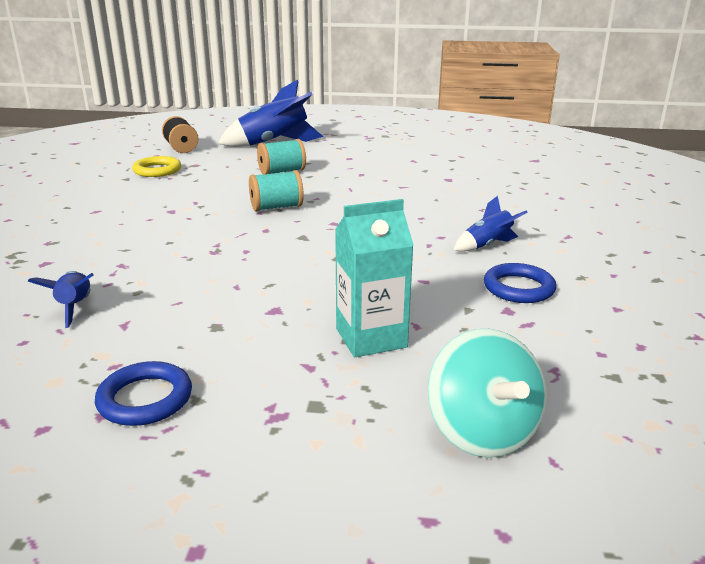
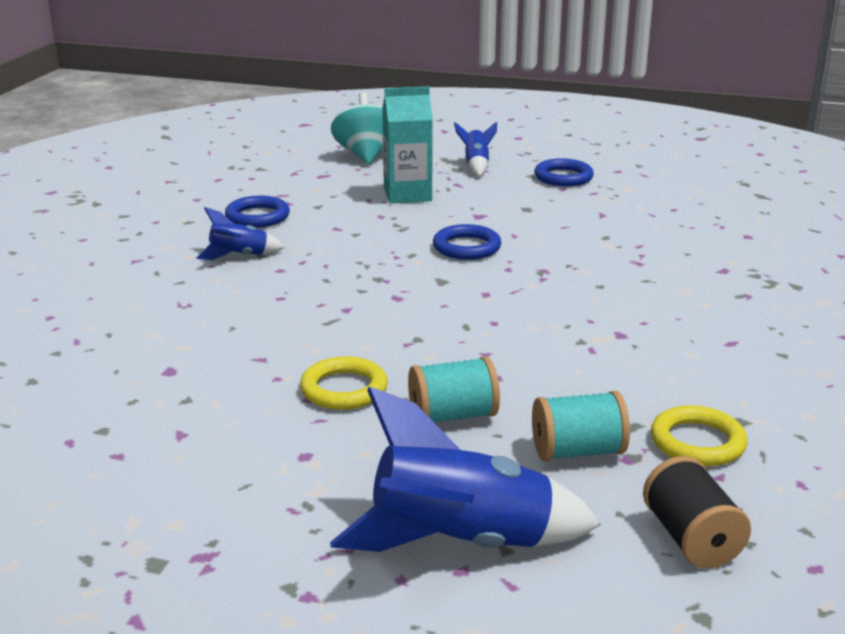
camera: 170 degrees left, 0 degrees up
blue rocket [28,271,93,328] -> blue rocket moved to [454,122,497,176]
turquoise spool [249,170,304,212] -> turquoise spool moved to [532,391,630,461]
none -> yellow ring [300,356,388,410]
none -> blue ring [433,224,501,260]

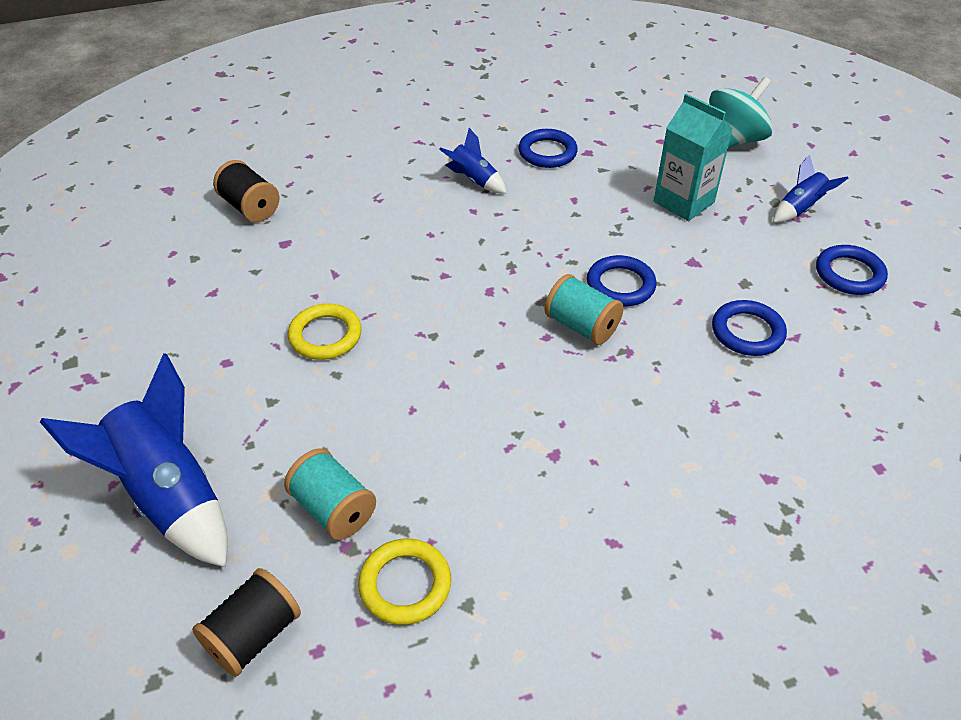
camera: 55 degrees right, 20 degrees up
turquoise spool [408,356,500,423] -> turquoise spool moved to [544,274,624,345]
none -> black spool [213,160,280,222]
none -> blue ring [712,300,787,356]

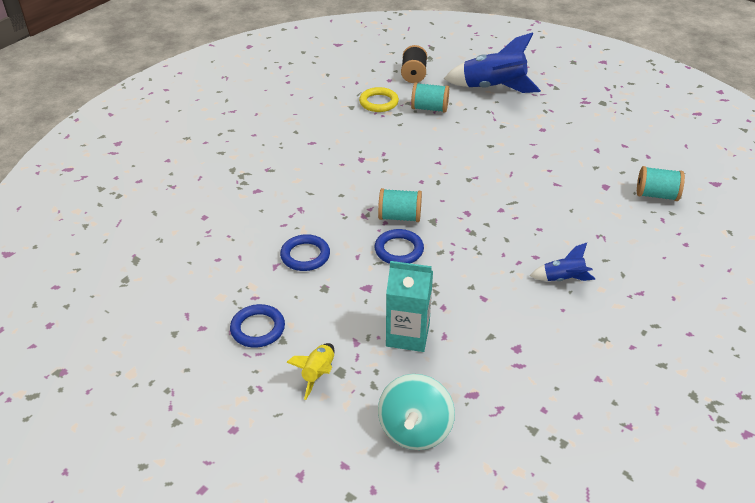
camera: 145 degrees right, 5 degrees down
black spool [213,160,280,222] -> turquoise spool [637,166,685,201]
yellow ring [288,303,362,360] -> none
blue ring [518,129,578,168] -> none
blue rocket [773,154,848,223] -> yellow rocket [286,343,334,400]

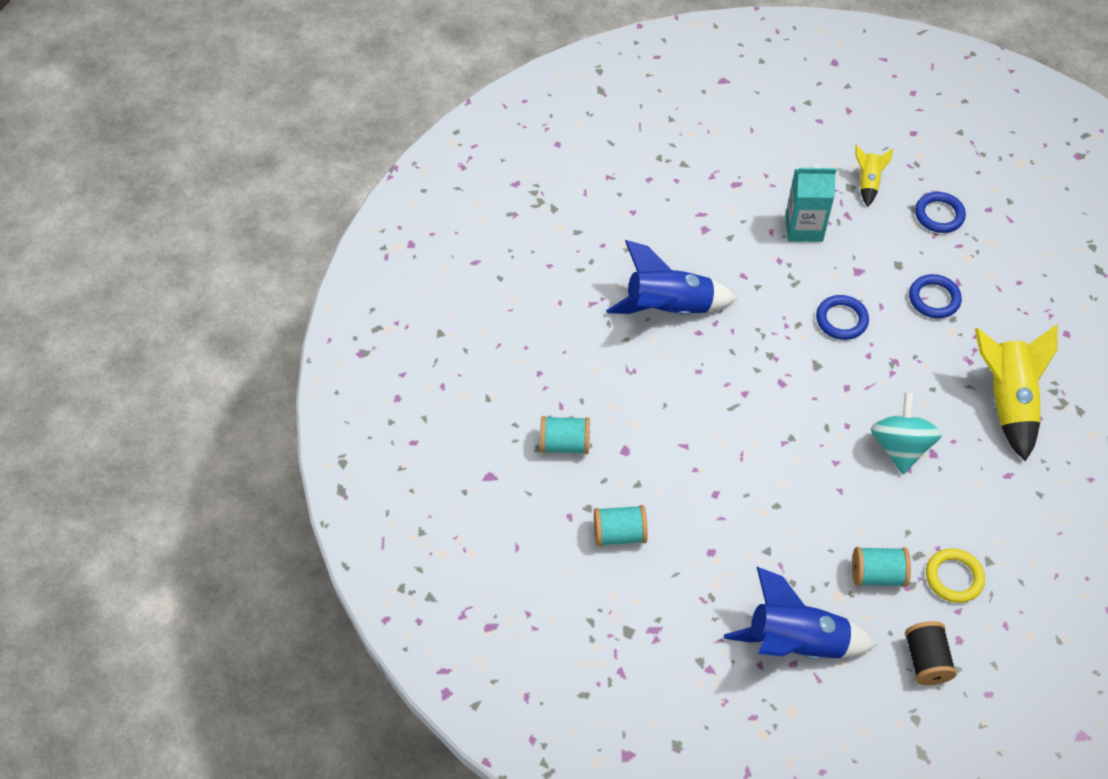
camera: 170 degrees right, 15 degrees up
turquoise spool [378,188,422,222] -> turquoise spool moved to [594,505,648,546]
turquoise spinning top [378,374,455,450] -> turquoise spinning top moved to [871,392,942,474]
blue rocket [530,243,595,281] -> blue rocket [606,240,737,315], size x1.98
none -> yellow rocket [975,325,1058,461]

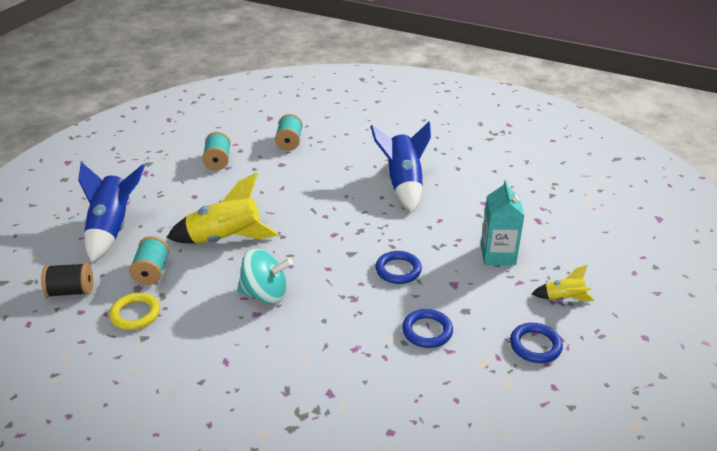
camera: 90 degrees right, 20 degrees down
yellow rocket [975,325,1058,461] -> yellow rocket moved to [167,172,279,244]

